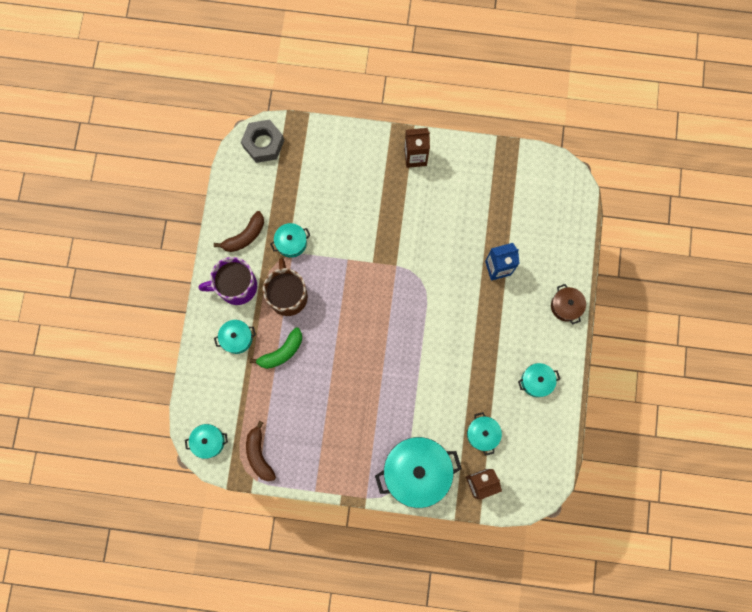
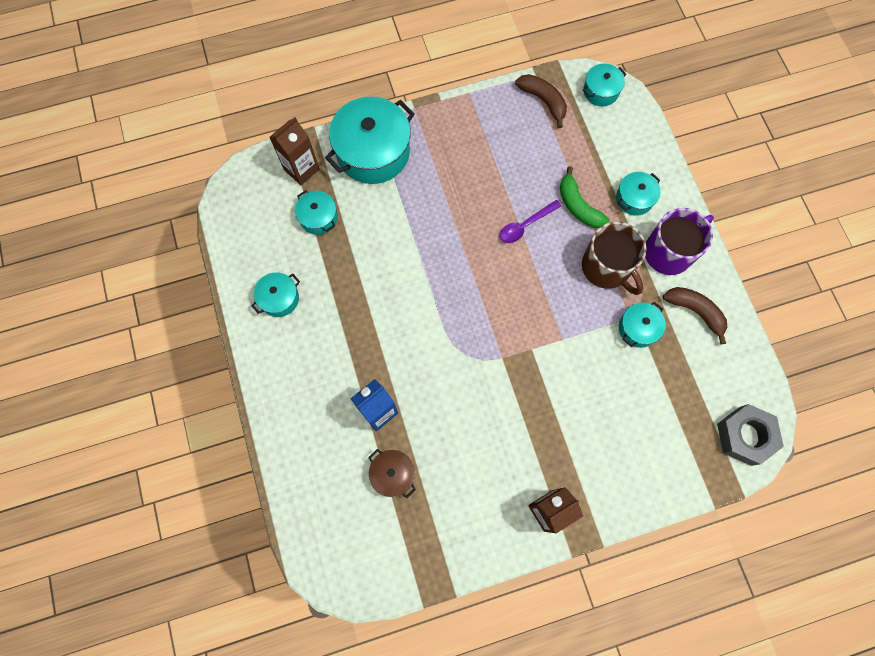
camera: 155 degrees right, 5 degrees down
brown banana [214,211,264,252] -> brown banana turned 105 degrees clockwise [663,287,727,344]
green banana [249,328,302,369] -> green banana turned 60 degrees counterclockwise [560,166,609,228]
brown pot [551,284,586,324] -> brown pot moved to [368,449,416,498]
none -> purple spoon [500,200,561,243]

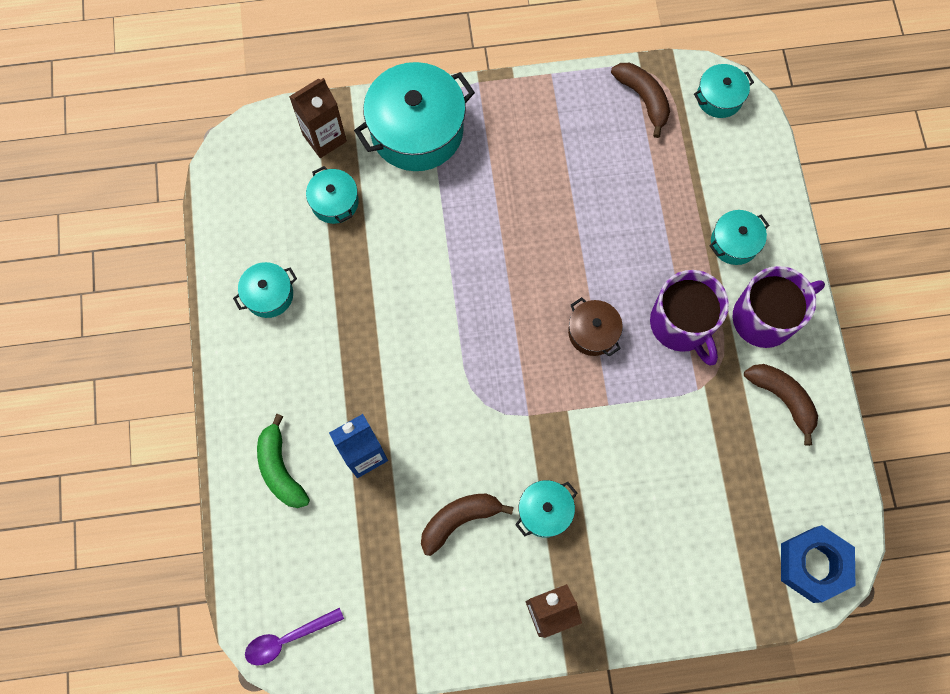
camera: 10 degrees right, 0 degrees up
brown pot [368,449,416,498] -> brown pot moved to [568,297,623,356]
purple spoon [500,200,561,243] -> purple spoon moved to [245,607,344,665]
green banana [560,166,609,228] -> green banana moved to [257,414,310,508]
brown mug [582,222,646,295] -> purple mug [650,270,729,365]
turquoise pot [619,302,666,348] -> turquoise pot moved to [515,480,577,538]
grey nut [717,404,784,466] -> blue nut [781,525,855,603]
none -> brown banana [421,494,514,556]

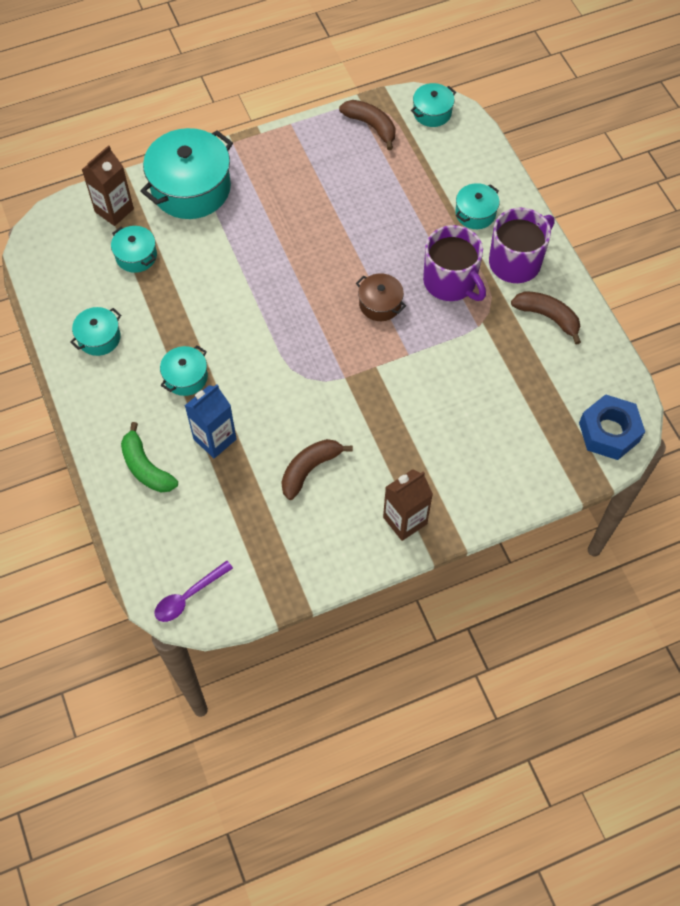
camera: 15 degrees left, 10 degrees down
turquoise pot [515,480,577,538] -> turquoise pot moved to [160,345,208,396]

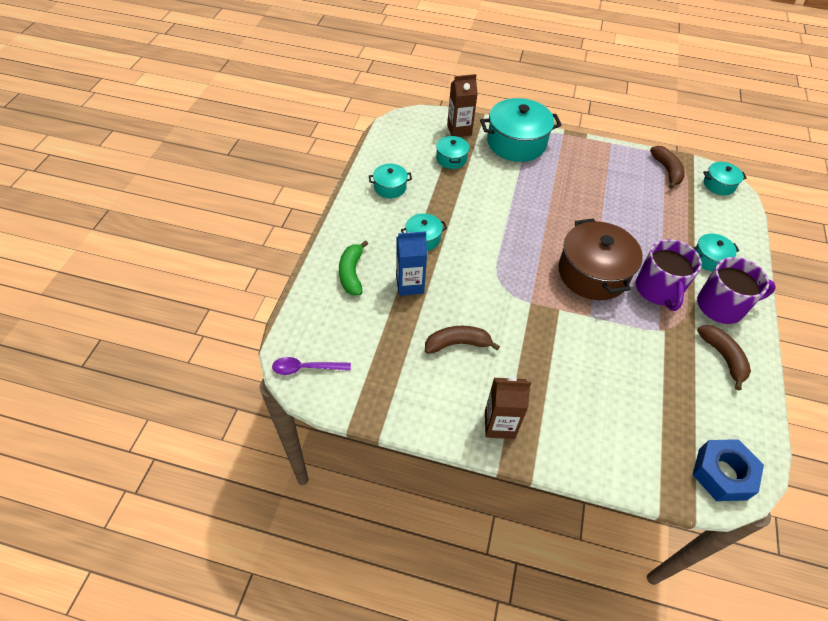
camera: 35 degrees right, 10 degrees down
brown pot [356,274,406,321] -> brown pot [558,218,643,300], size x1.98

